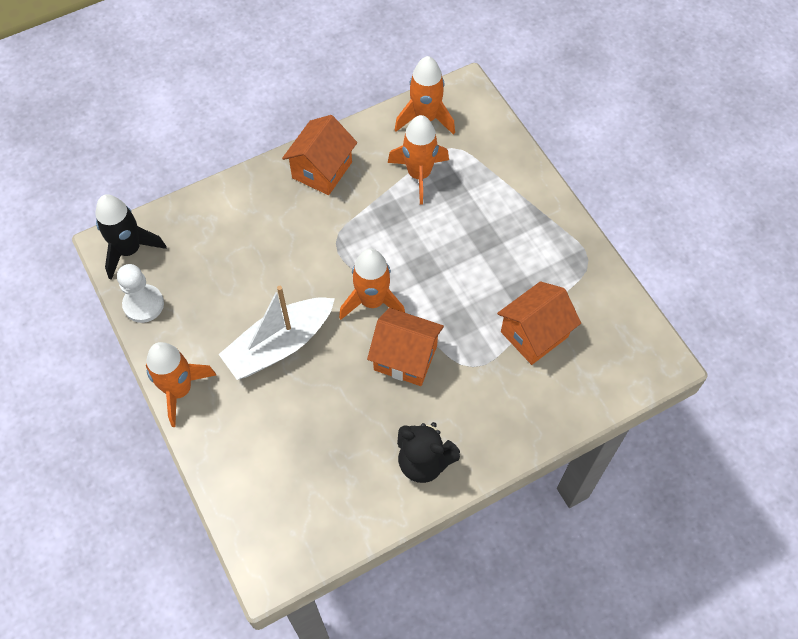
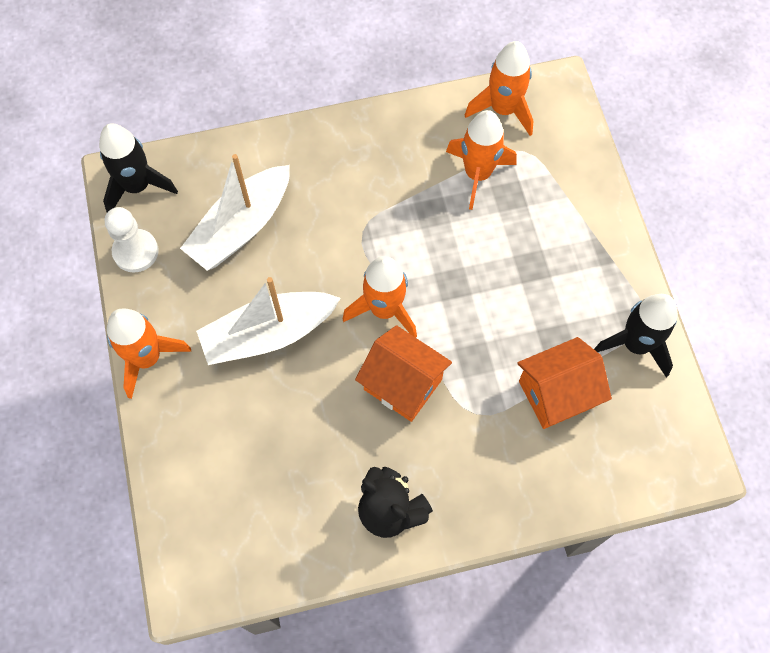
camera: 15 degrees right, 5 degrees up
orange house [282,115,357,195] -> none
none -> white boat [180,154,290,271]
none -> black rocket [594,294,678,377]

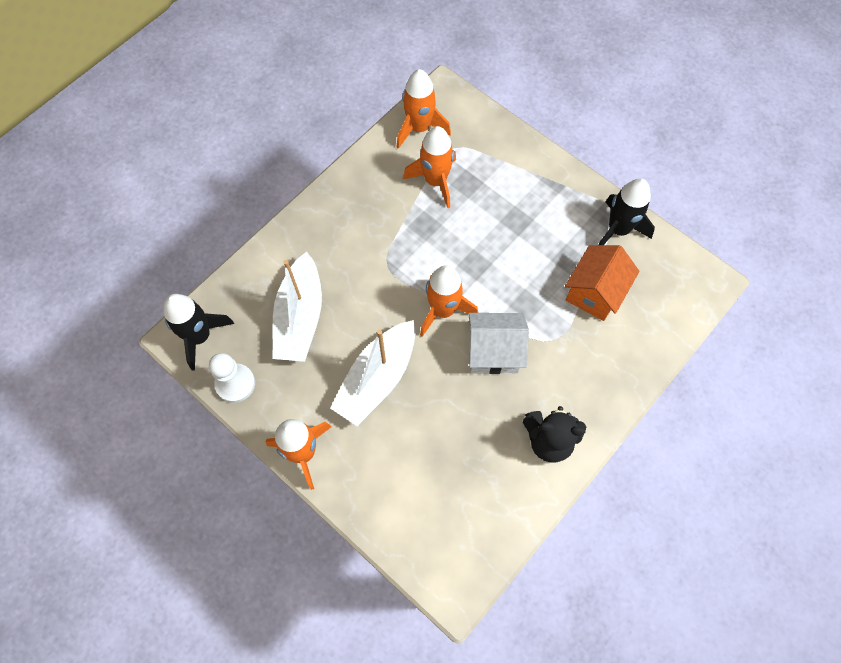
camera: 35 degrees left, 0 degrees up
orange house [355,325,452,422] -> white house [468,313,529,374]

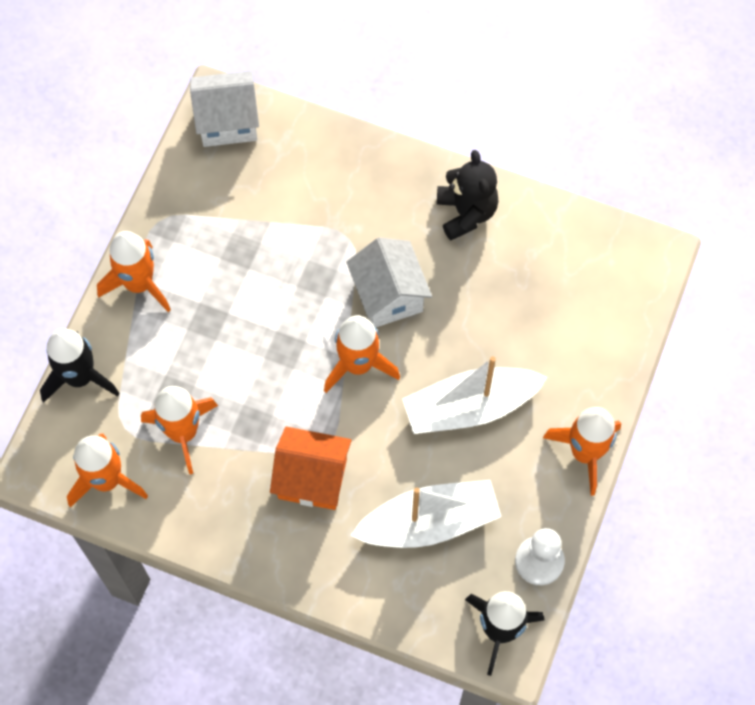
camera: 110 degrees left, 0 degrees up
white boat [330,320,415,426] -> white boat turned 150 degrees clockwise [402,356,547,434]
orange house [565,245,640,321] -> orange house moved to [270,427,352,510]
black rocket [598,178,655,245] -> black rocket moved to [40,328,120,403]
none -> orange rocket [97,231,171,312]
none -> white house [190,71,259,147]

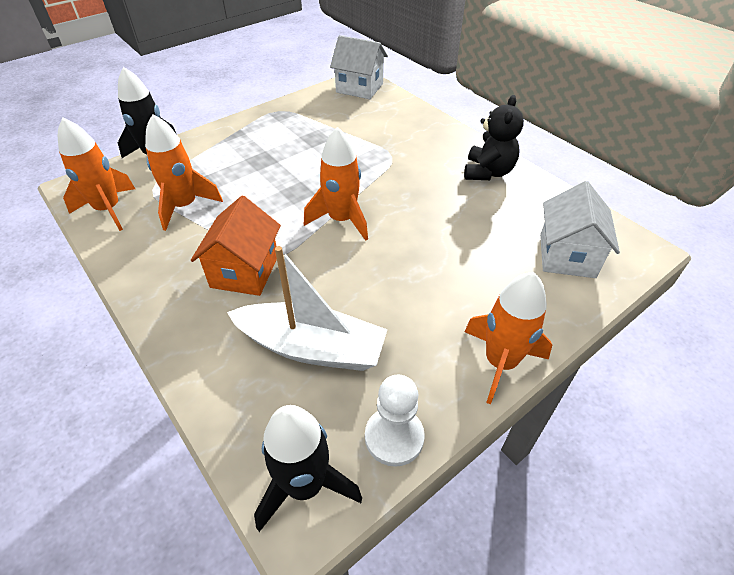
camera: 30 degrees right, 20 degrees down
orange rocket [97,231,171,312] -> none
orange house [270,427,352,510] -> orange house turned 60 degrees clockwise [191,196,281,296]
white house [346,237,432,327] -> white house moved to [540,181,620,278]
white boat [402,356,547,434] -> none

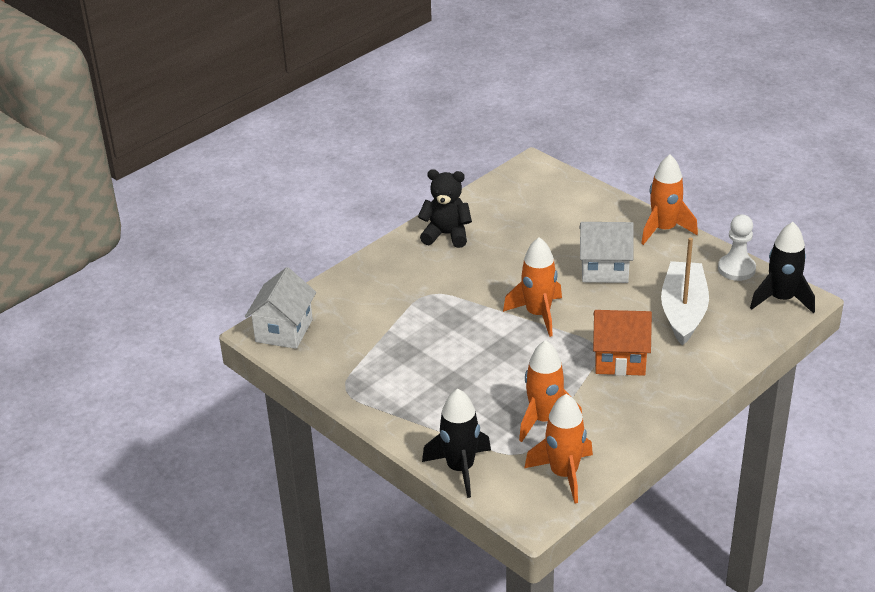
camera: 95 degrees left, 10 degrees down
white house [540,181,620,278] -> white house moved to [579,222,634,283]

